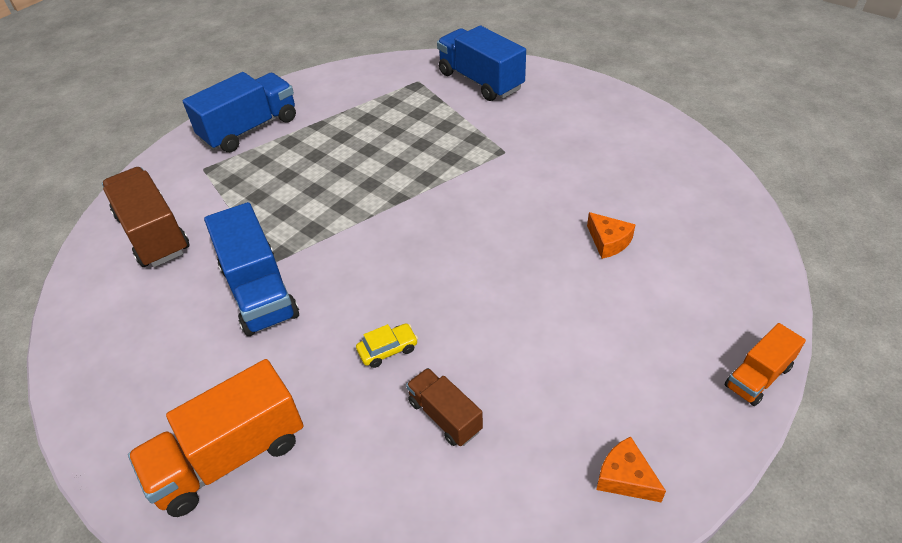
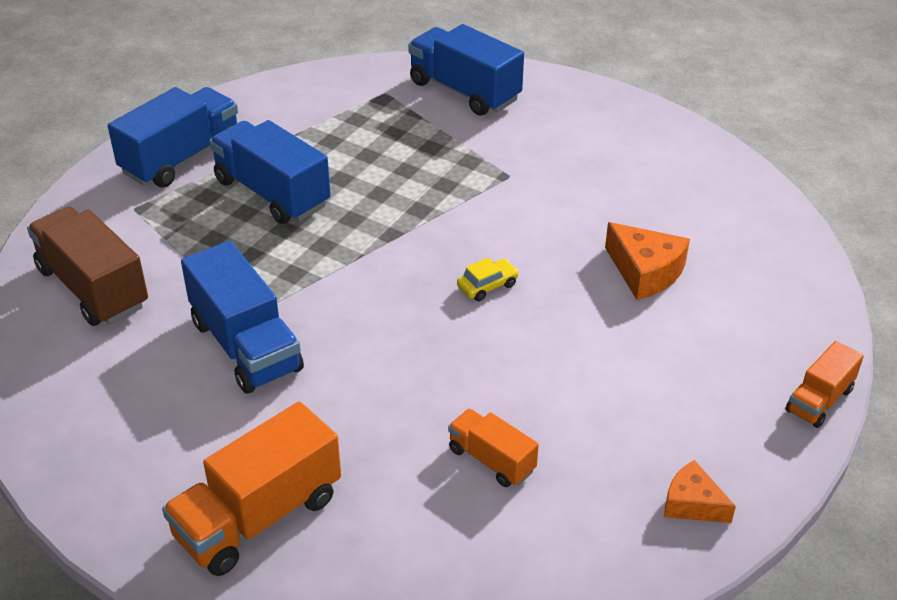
camera: 10 degrees left, 5 degrees down
yellow car [356,324,418,368] -> yellow car moved to [457,257,519,301]
brown truck [406,368,483,446] -> orange truck [448,409,539,487]
orange cheese [587,212,636,259] -> orange cheese [605,222,690,300], size x1.52
none -> blue truck [209,120,331,224]

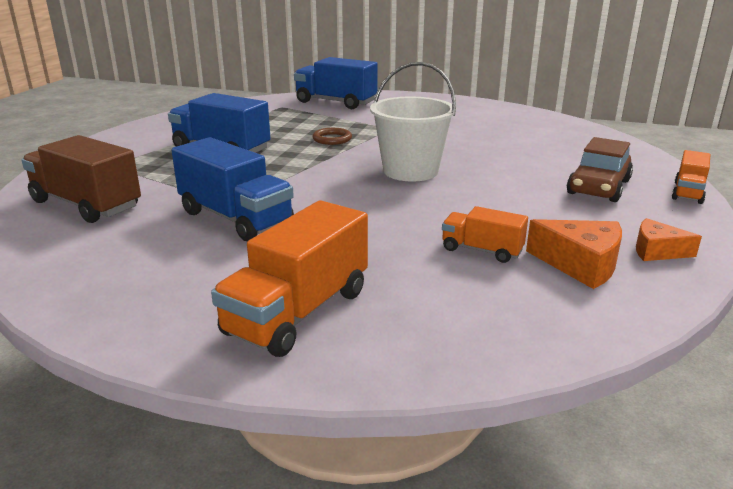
camera: 15 degrees left, 15 degrees down
blue truck [108,87,238,188] -> none
yellow car [457,257,519,301] -> white bucket [370,62,456,181]
orange cheese [605,222,690,300] -> orange cheese moved to [526,219,622,289]
none -> brown ring [313,128,352,145]
none -> brown car [567,137,633,202]

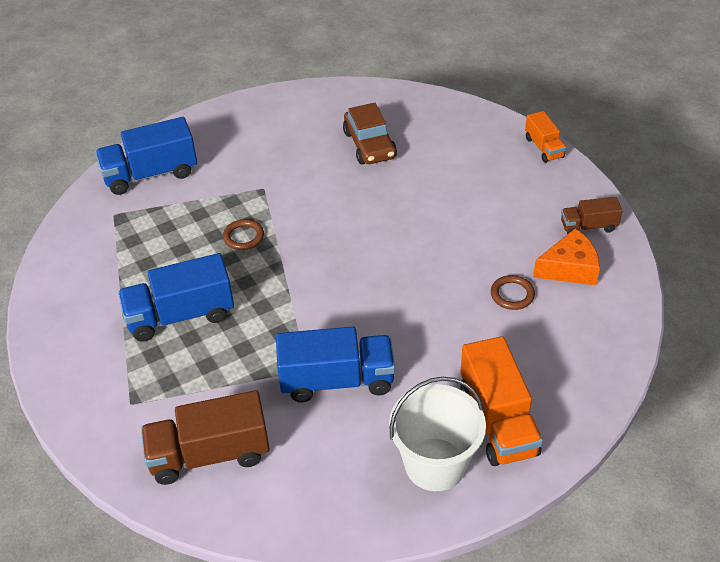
camera: 45 degrees left, 20 degrees up
white bucket [370,62,456,181] -> white bucket moved to [389,377,486,491]
orange truck [442,206,528,263] -> brown ring [491,275,535,310]
brown car [567,137,633,202] -> brown car moved to [343,103,397,165]
orange cheese [636,218,702,261] -> brown truck [561,197,623,234]

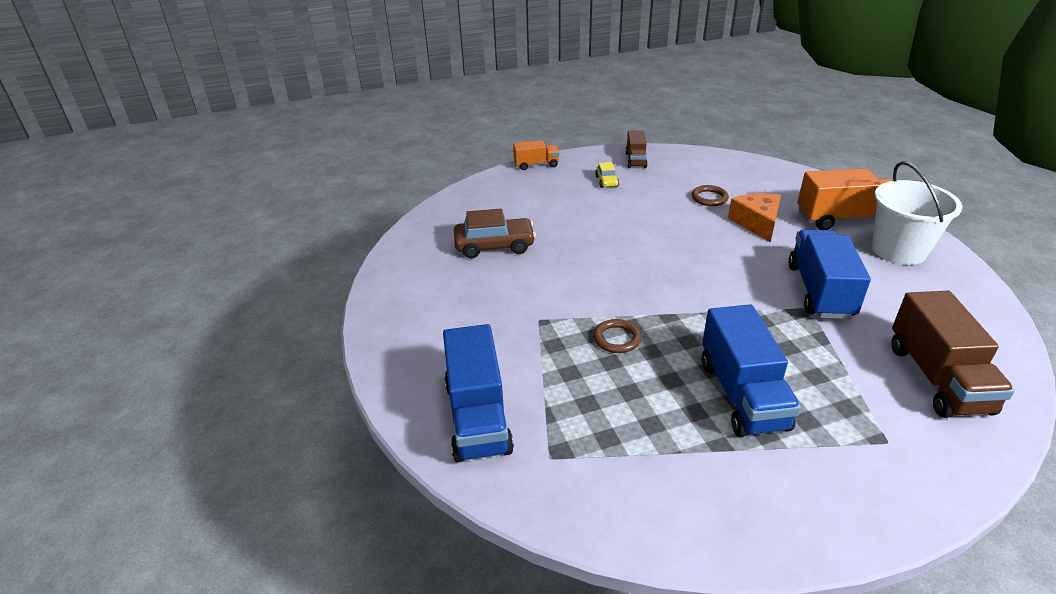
camera: 80 degrees left, 10 degrees down
orange cheese [533,228,600,285] -> orange cheese moved to [728,193,781,243]
none -> yellow car [595,162,619,188]

